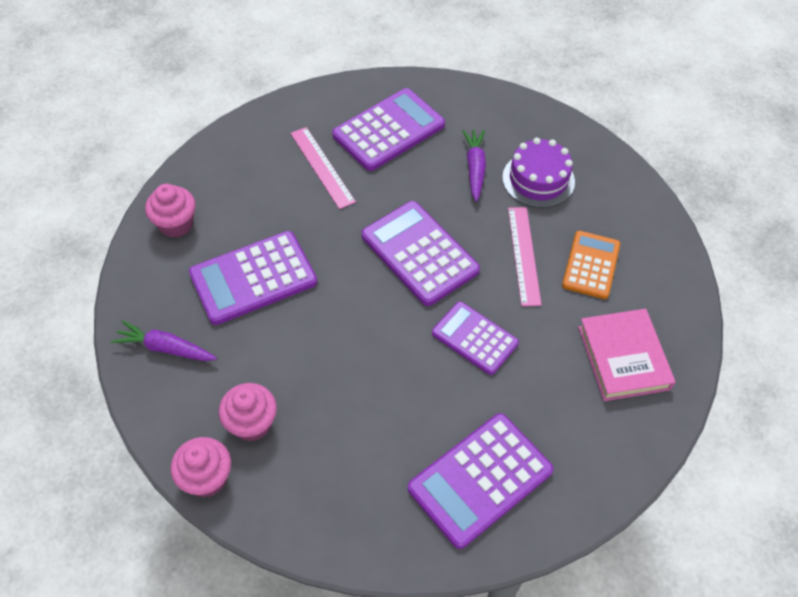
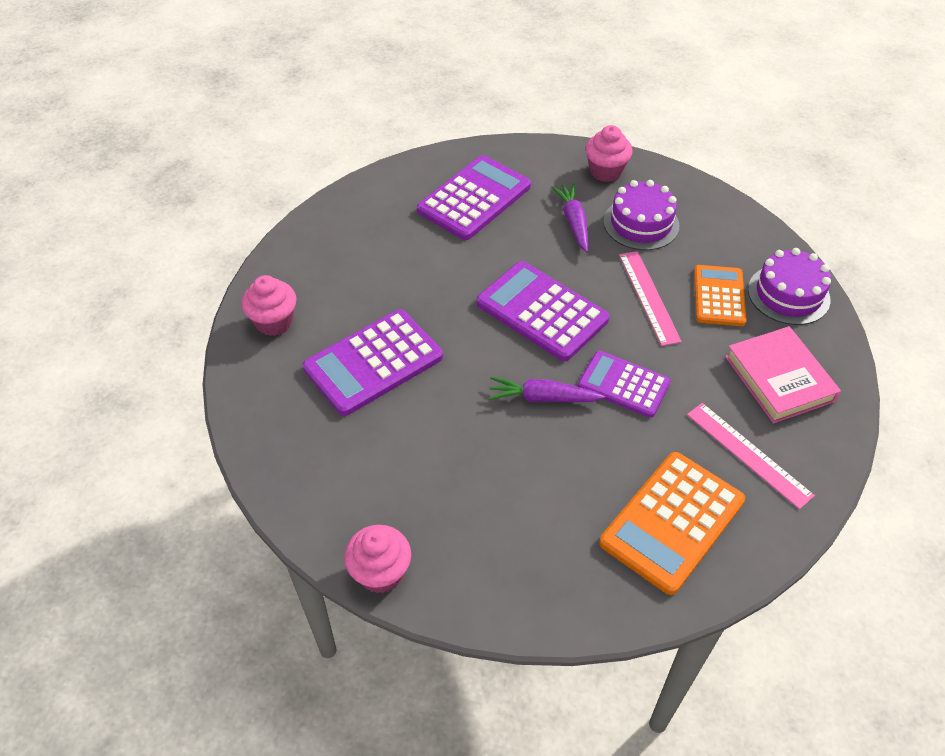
camera: 10 degrees left, 5 degrees down
purple carrot [111,320,217,361] -> purple carrot moved to [489,377,605,402]
pink cupcake [219,383,277,441] -> pink cupcake moved to [585,125,633,182]
pink ruler [290,127,356,209] -> pink ruler moved to [687,403,815,509]
purple calculator [408,413,554,549] -> orange calculator [599,452,745,595]
none -> purple cake [748,248,831,325]

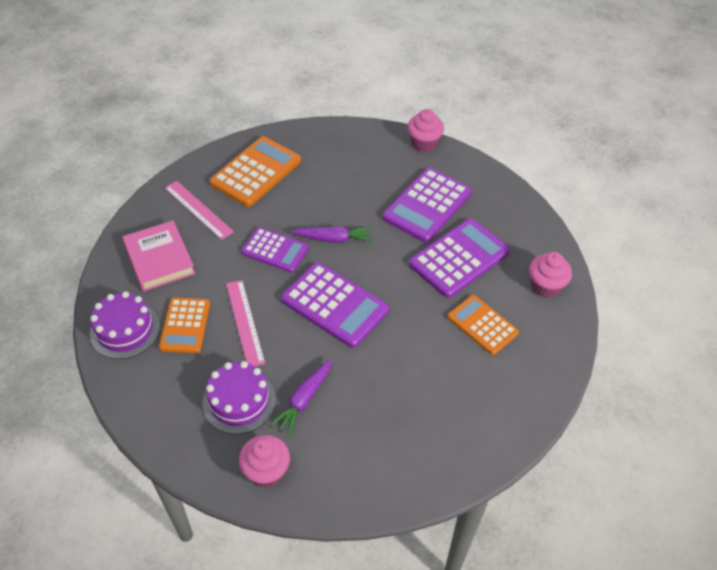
camera: 175 degrees right, 0 degrees up
purple calculator [417,155,531,240] -> purple calculator moved to [383,168,472,243]
purple carrot [552,183,589,252] -> purple carrot turned 45 degrees clockwise [270,359,332,436]
none -> orange calculator [448,295,519,355]

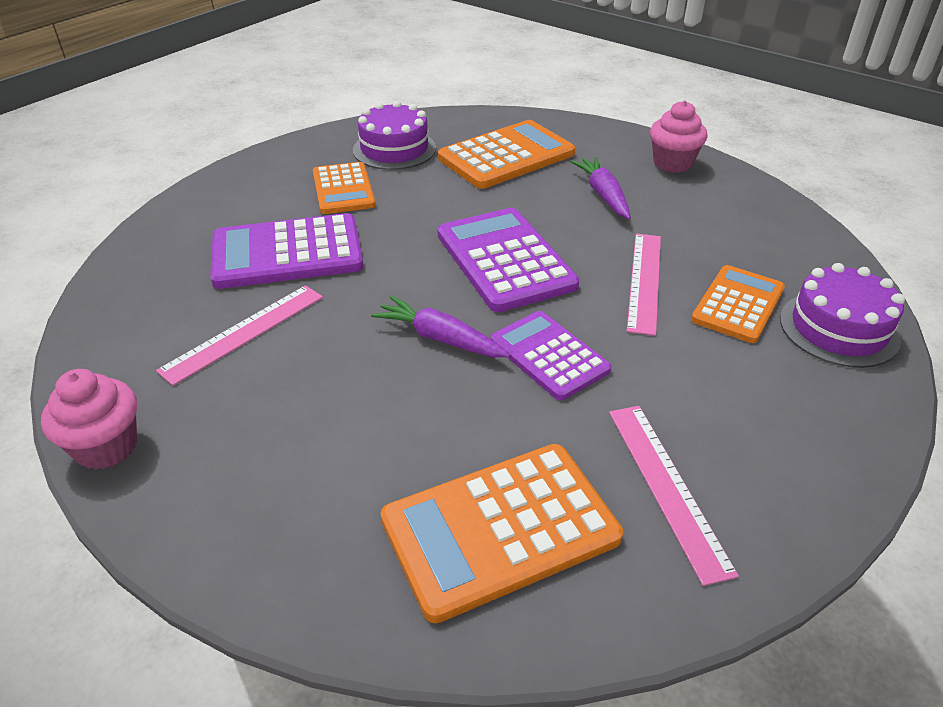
camera: 150 degrees left, 10 degrees down
pink book [122,220,195,292] -> none
purple cake [202,361,276,434] -> purple cake moved to [353,101,436,170]
purple carrot [270,359,332,436] -> purple carrot turned 75 degrees counterclockwise [570,157,631,219]
purple calculator [383,168,472,243] -> pink ruler [156,285,323,386]
pink cupcake [529,252,572,298] -> none
none -> orange calculator [438,120,575,189]

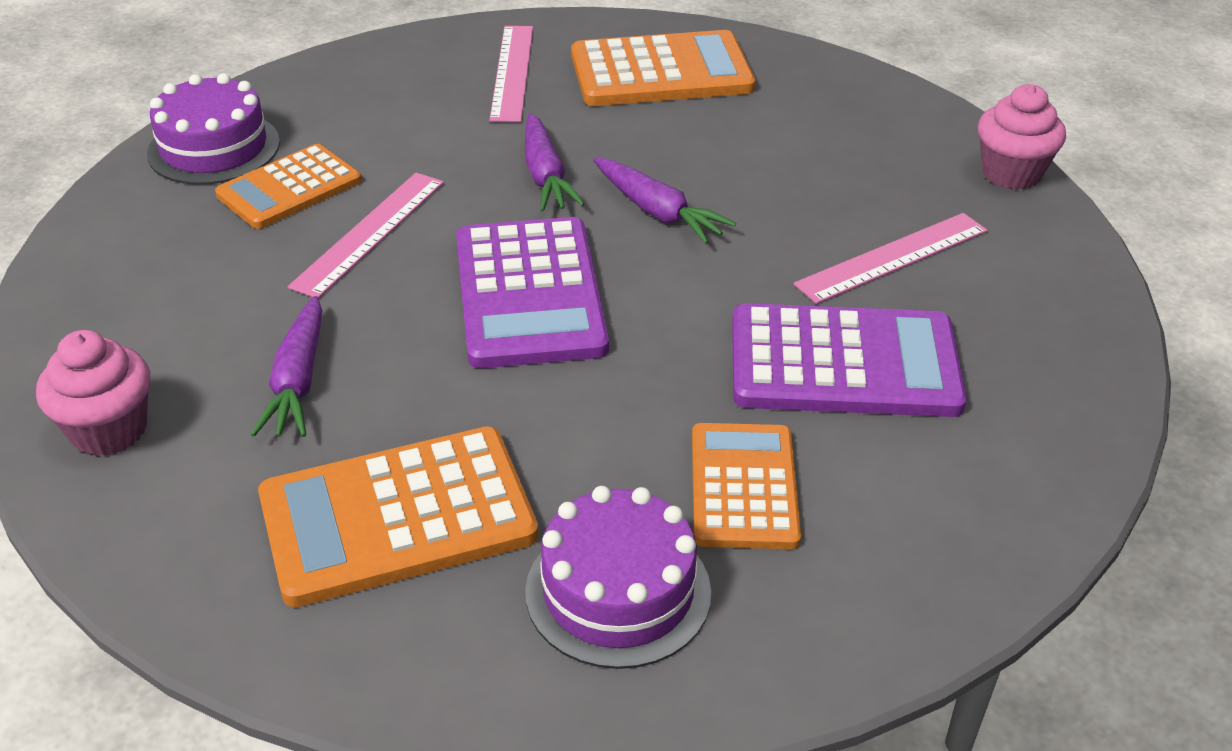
camera: 165 degrees left, 0 degrees up
purple calculator [490,311,611,400] -> purple carrot [525,113,585,212]

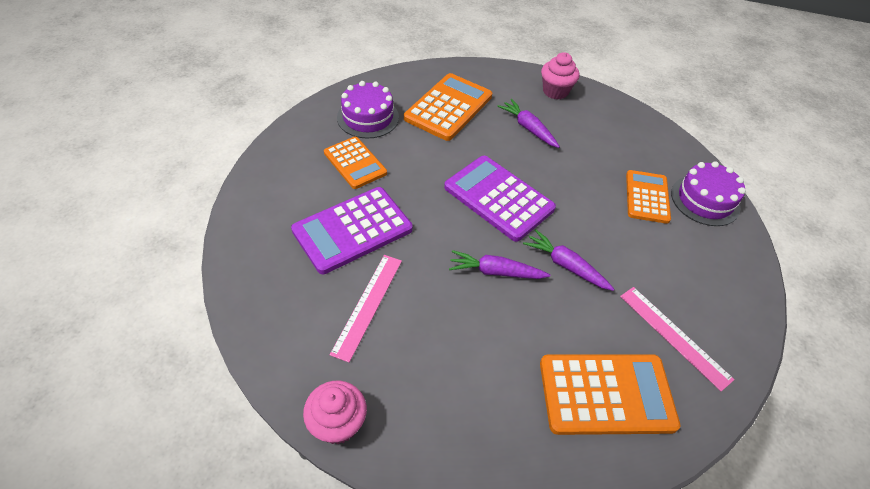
camera: 140 degrees right, 10 degrees up
pink ruler [287,173,444,299] -> none
orange calculator [571,30,756,106] -> orange calculator turned 135 degrees counterclockwise [540,354,680,435]

